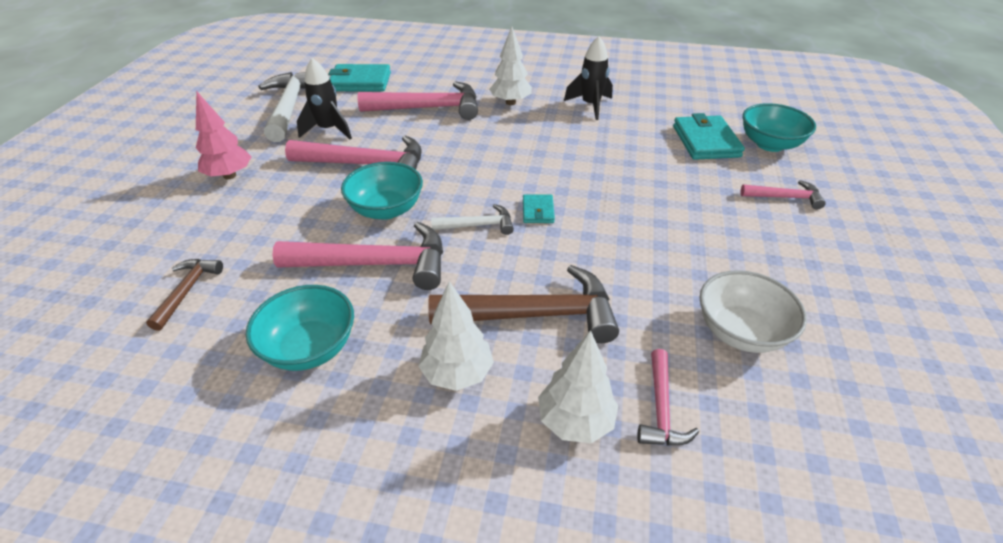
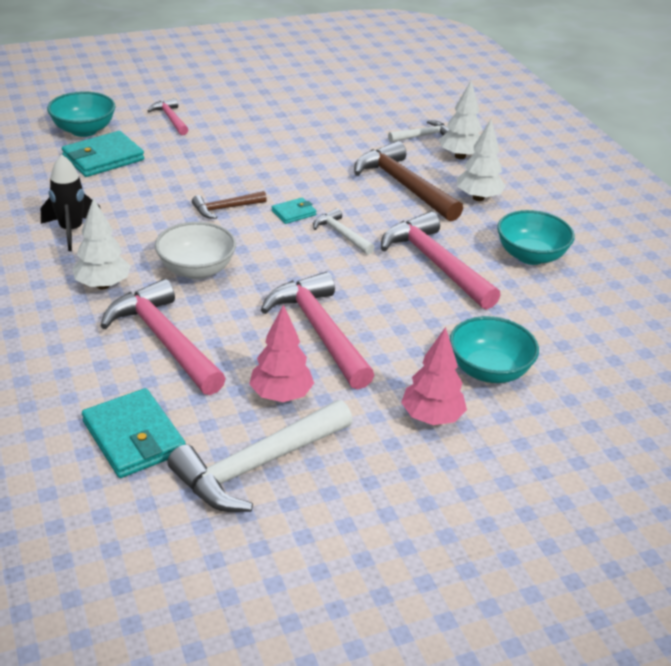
camera: 125 degrees left, 5 degrees down
brown hammer [146,259,223,331] -> brown hammer moved to [192,191,267,219]
black rocket [297,58,352,139] -> pink tree [249,304,314,402]
turquoise bowl [341,162,423,220] -> turquoise bowl moved to [450,316,539,383]
pink hammer [637,349,699,445] -> white hammer [388,120,450,142]
white bowl [700,270,807,353] -> white bowl moved to [155,222,236,279]

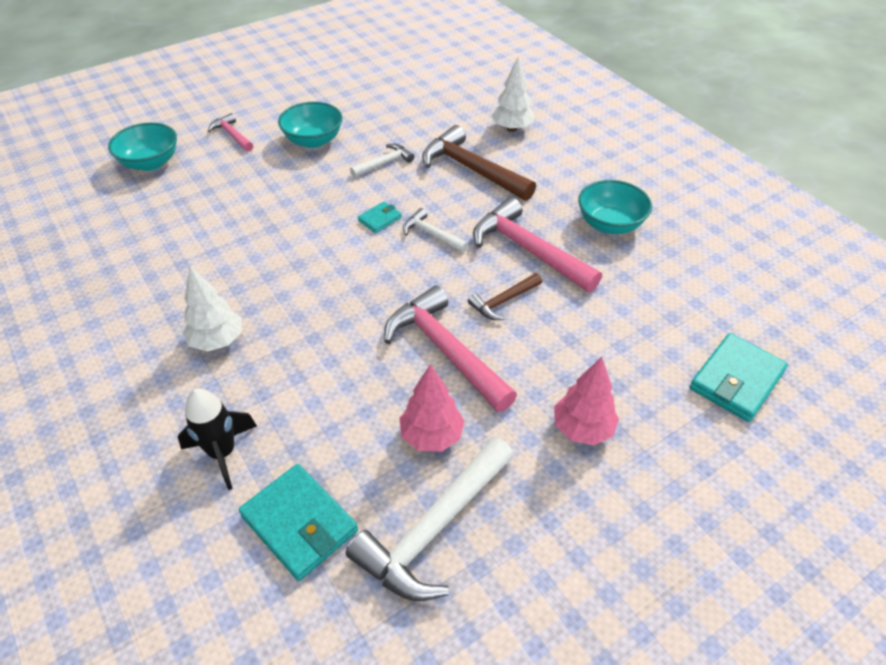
camera: 10 degrees left, 10 degrees up
black rocket [41,155,101,251] -> black rocket moved to [178,388,257,490]
turquoise wallet [62,131,144,177] -> turquoise wallet moved to [689,333,788,422]
pink hammer [100,279,226,395] -> none
white bowl [155,222,236,279] -> none
brown hammer [192,191,267,219] -> brown hammer moved to [468,273,542,320]
white hammer [388,120,450,142] -> white hammer moved to [350,144,414,177]
turquoise bowl [450,316,539,383] -> turquoise bowl moved to [278,102,342,148]
white tree [457,119,506,201] -> none

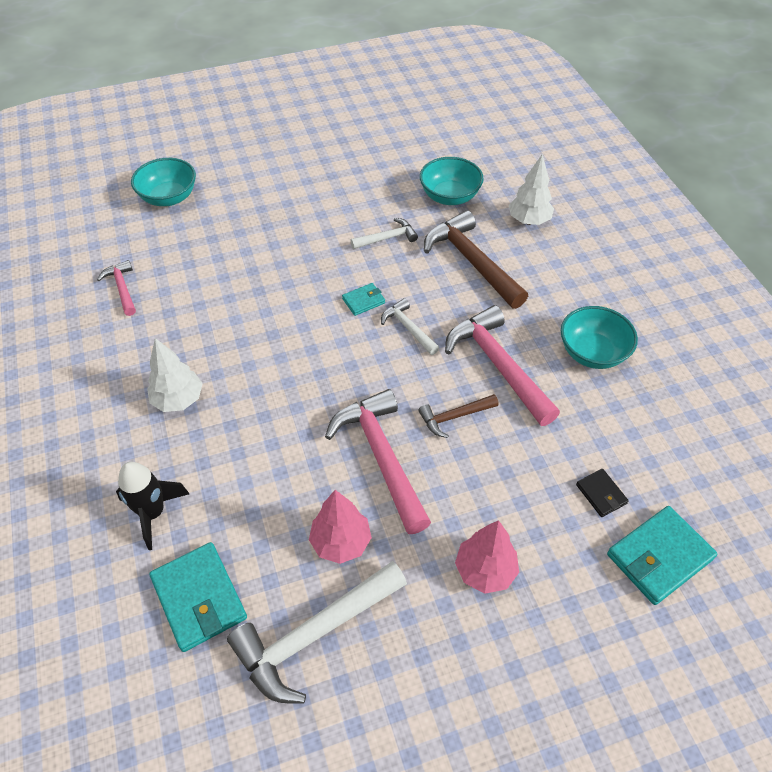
camera: 15 degrees right, 5 degrees up
pink hammer [208,113,253,152] -> pink hammer moved to [97,260,136,316]
turquoise bowl [278,102,342,148] -> turquoise bowl moved to [420,157,484,205]
none -> black wallet [576,469,629,517]

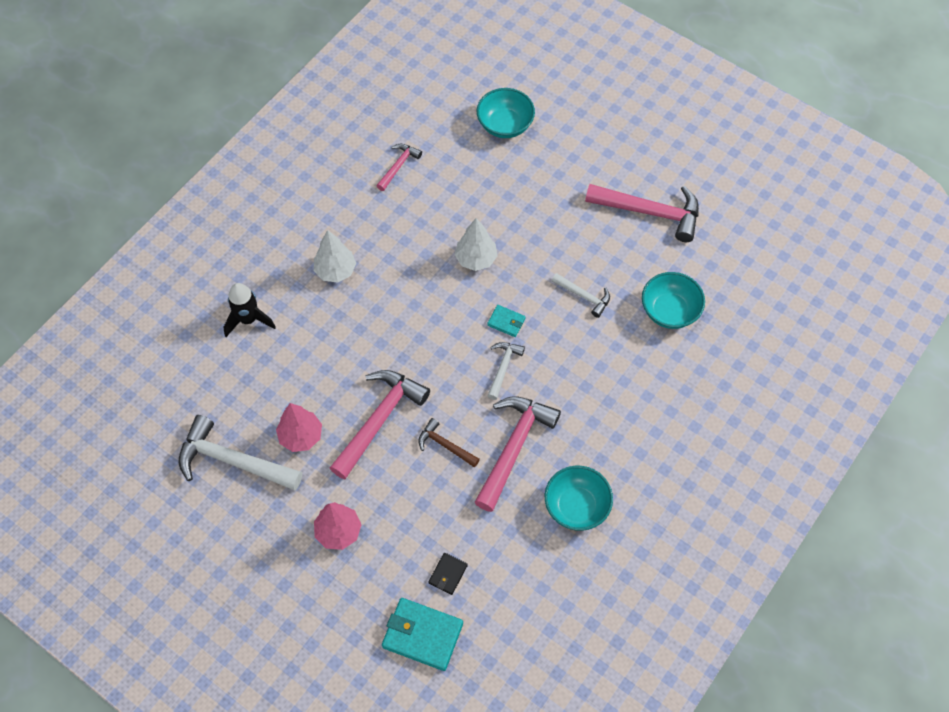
camera: 55 degrees right, 10 degrees up
turquoise wallet [149,542,247,652] -> none
brown hammer [424,210,528,309] -> none
white tree [509,154,554,225] -> white tree moved to [455,218,497,271]
none -> pink hammer [585,184,699,242]

